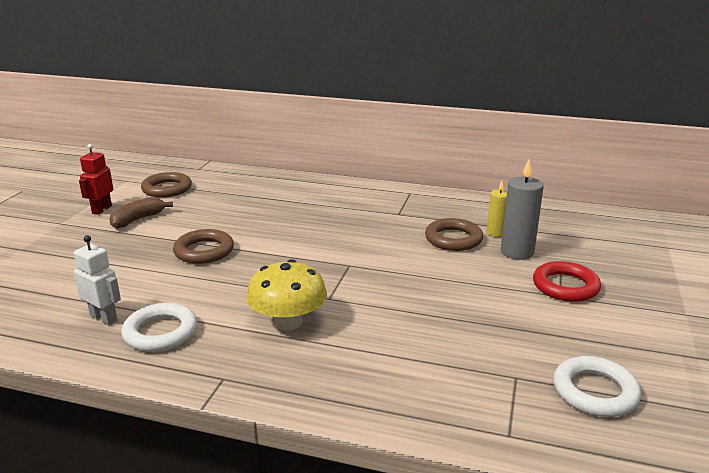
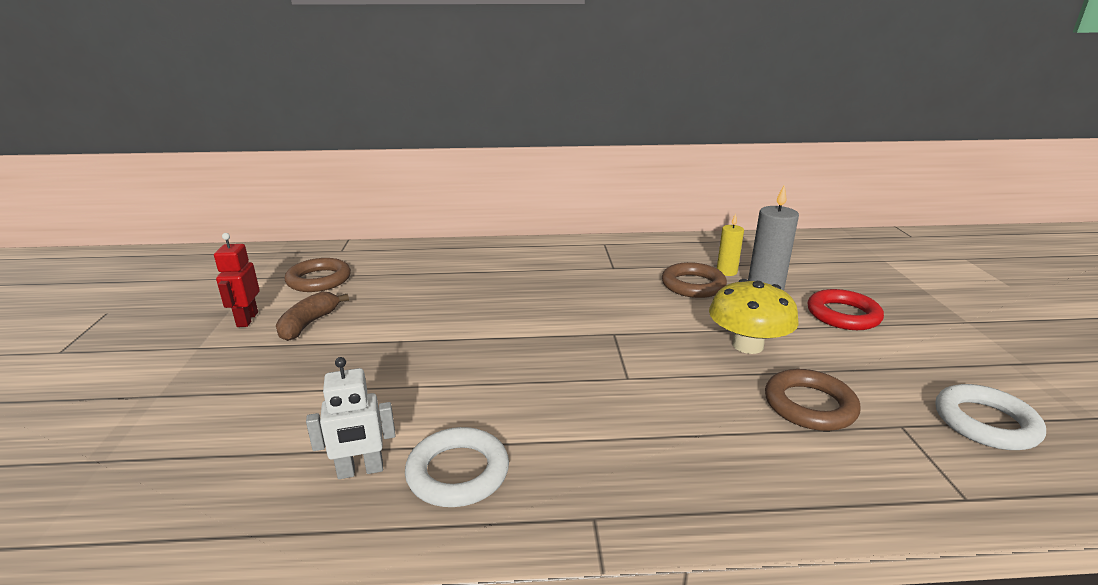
camera: 20 degrees left, 0 degrees up
white robot [74,235,121,325] -> white robot turned 150 degrees clockwise [306,357,395,479]
brown ring [173,229,234,264] -> brown ring moved to [765,369,861,431]
yellow mushroom [246,259,327,331] -> yellow mushroom moved to [709,279,799,354]

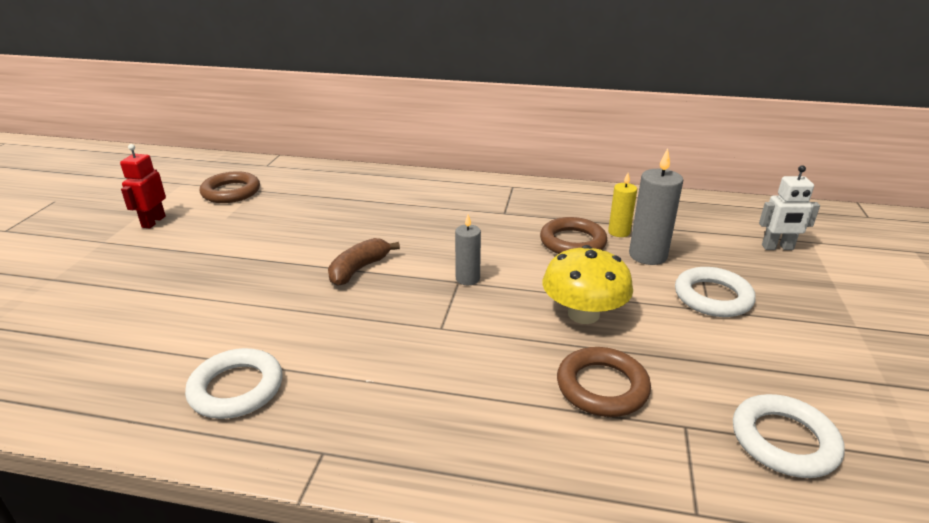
camera: 15 degrees right, 5 degrees up
brown banana [276,292,349,341] -> brown banana moved to [328,238,400,286]
white robot [306,357,395,479] -> white robot moved to [759,165,820,250]
red ring [807,289,884,330] -> white ring [675,267,756,317]
none -> grey candle [455,214,481,285]

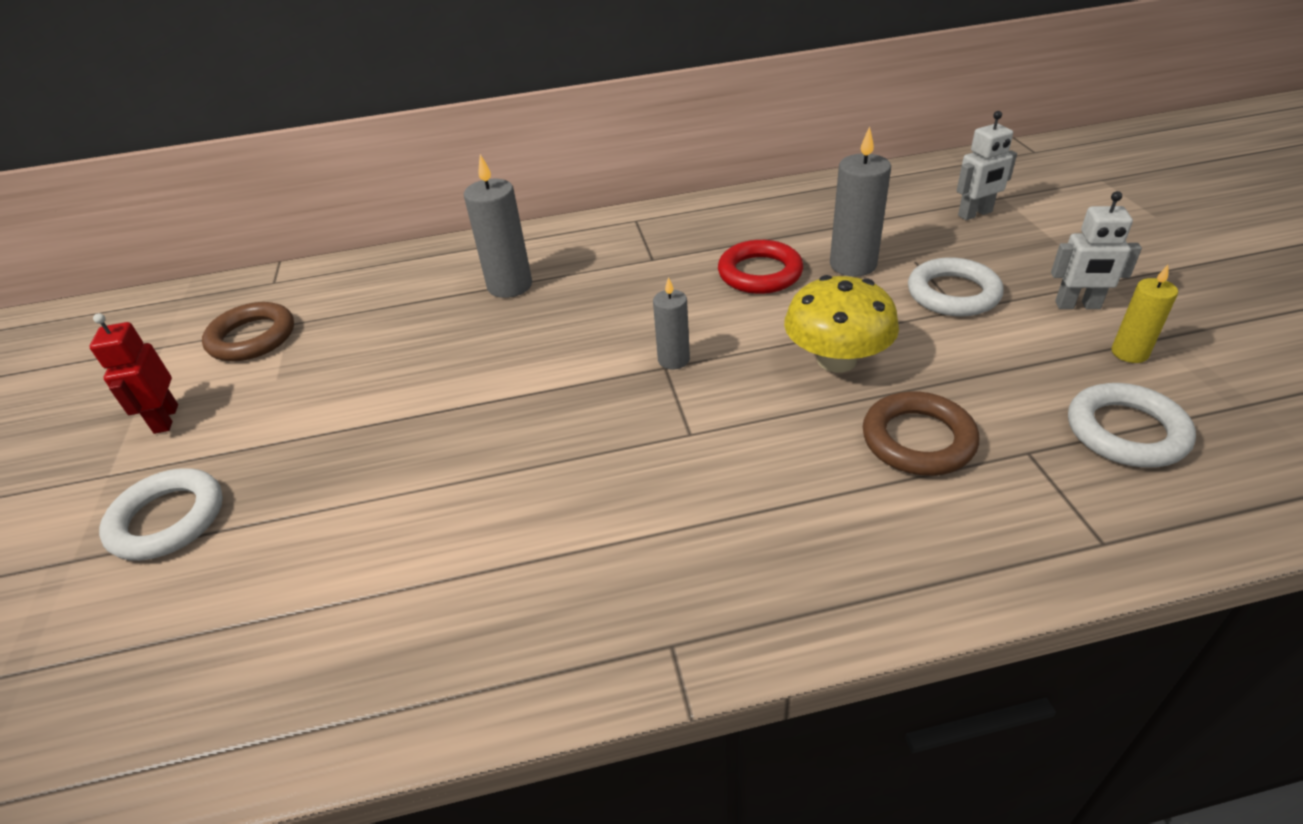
camera: 20 degrees left, 10 degrees up
white ring [185,348,283,419] -> white ring moved to [99,468,223,561]
brown banana [328,238,400,286] -> none
brown ring [540,217,607,254] -> red ring [718,240,803,294]
yellow candle [608,173,637,237] -> yellow candle moved to [1111,265,1178,363]
none -> grey candle [464,154,532,298]
none -> white robot [1051,191,1142,309]

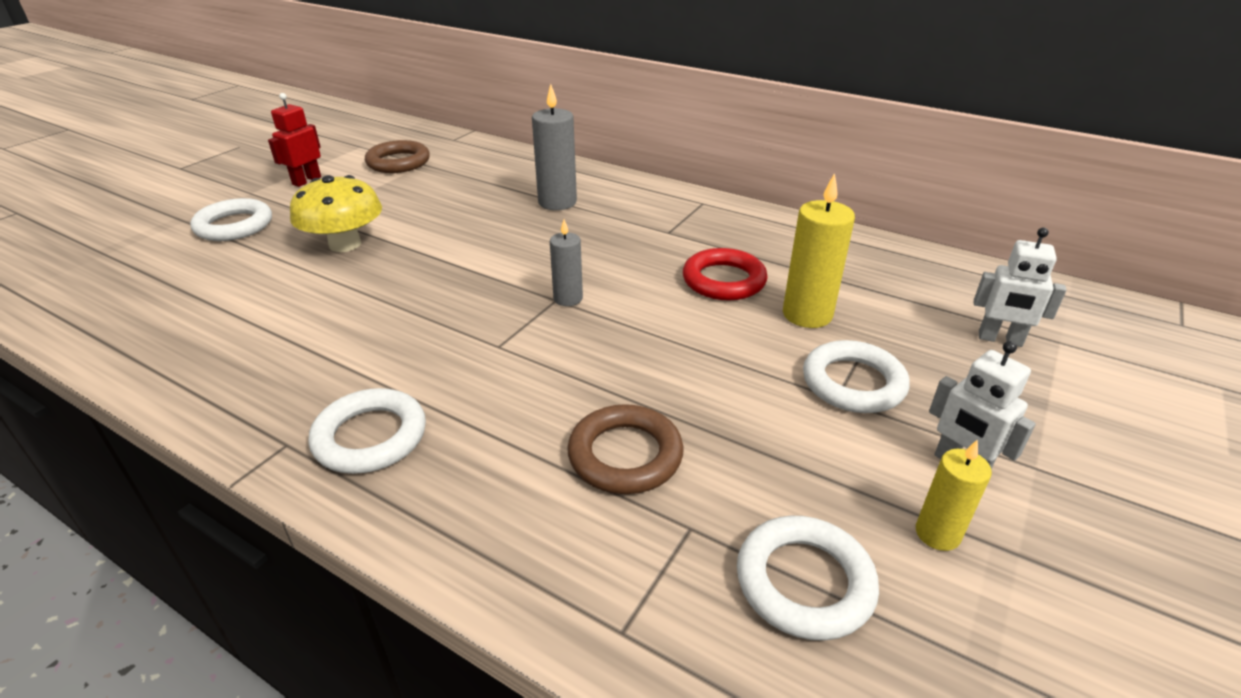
camera: 40 degrees right, 5 degrees down
yellow mushroom [784,275,899,372] -> yellow mushroom moved to [290,175,382,252]
grey candle [830,127,891,277] -> yellow candle [783,173,855,328]
none -> white ring [308,388,426,474]

